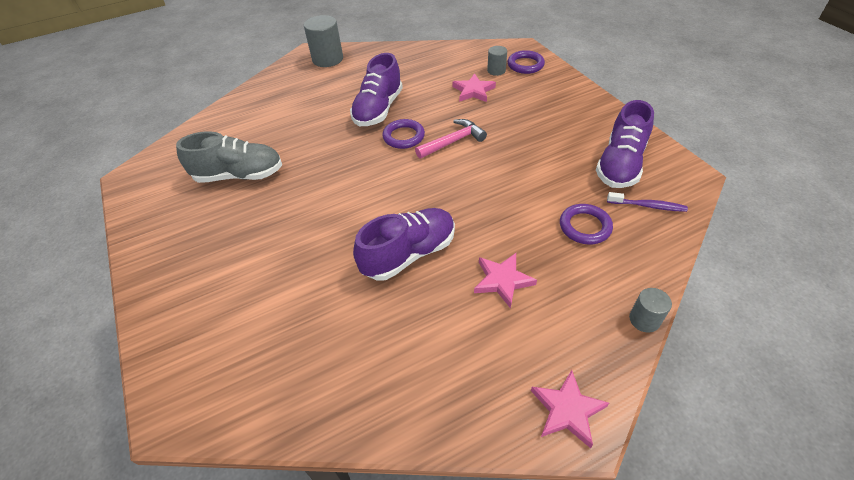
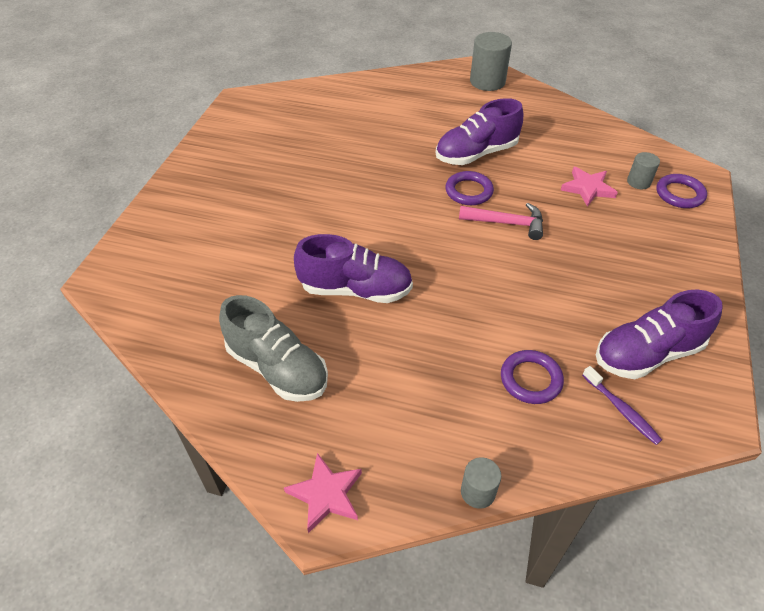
camera: 40 degrees right, 0 degrees up
grey shoe [176,131,282,183] -> grey shoe moved to [219,295,328,402]
pink star [474,253,537,309] -> none

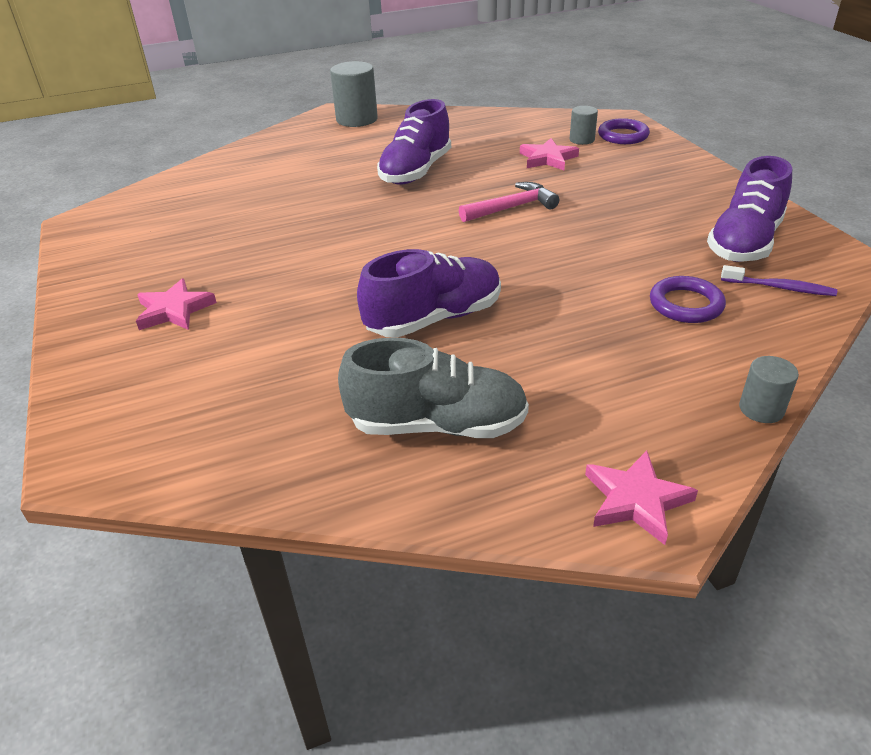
camera: 35 degrees left, 10 degrees down
purple ring [445,171,494,205] -> none
none -> pink star [136,279,217,330]

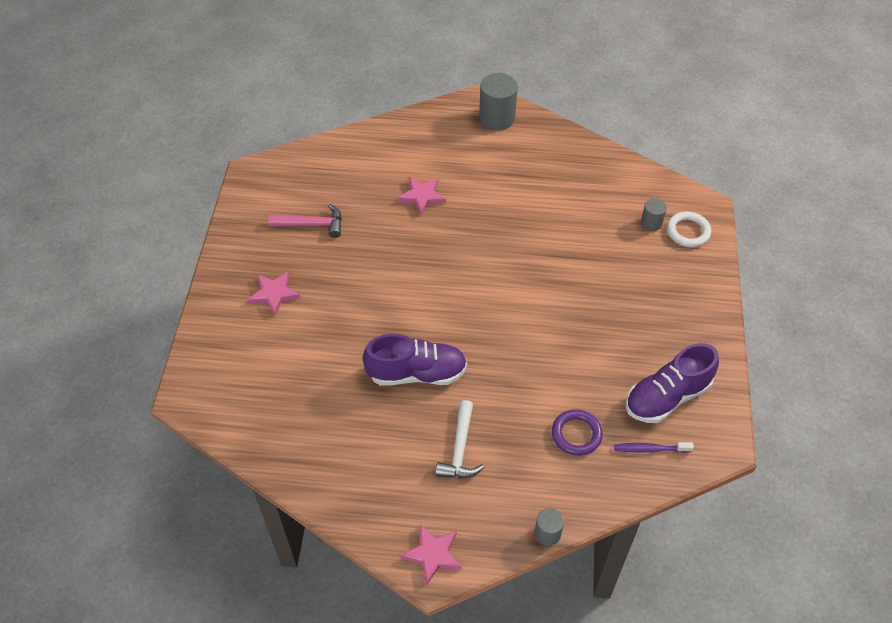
camera: 25 degrees right, 15 degrees up
grey shoe [338,337,529,438] -> none
purple shoe [377,99,451,185] -> none
pink hammer [459,182,559,222] -> pink hammer moved to [269,203,342,238]
pink star [520,138,579,170] -> pink star moved to [398,177,446,216]
purple ring [598,118,650,144] -> white ring [667,212,711,247]
purple toothbrush [721,265,837,296] -> purple toothbrush turned 135 degrees clockwise [614,442,694,453]
none -> white hammer [435,400,484,478]

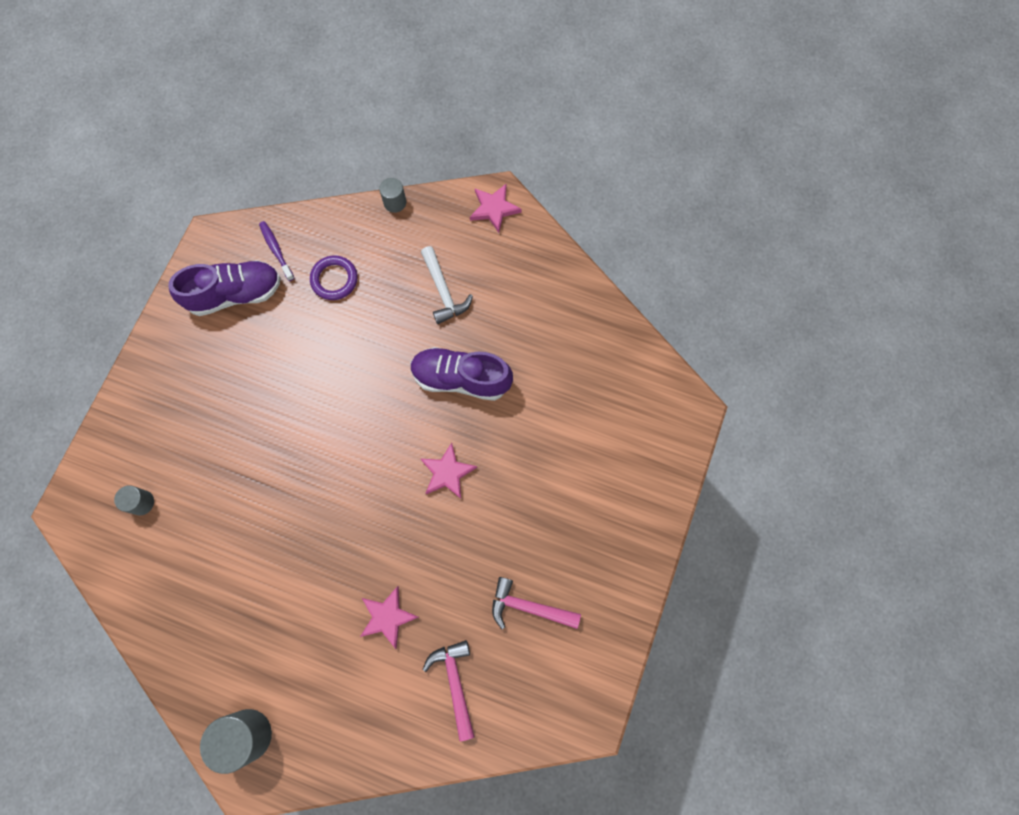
camera: 165 degrees left, 20 degrees up
pink star [247,271,301,316] -> pink star moved to [421,443,477,499]
white hammer [435,400,484,478] -> white hammer turned 135 degrees clockwise [421,246,473,324]
purple toothbrush [614,442,694,453] -> purple toothbrush turned 135 degrees counterclockwise [259,221,295,281]
white ring [667,212,711,247] -> none
none -> pink hammer [422,640,475,741]

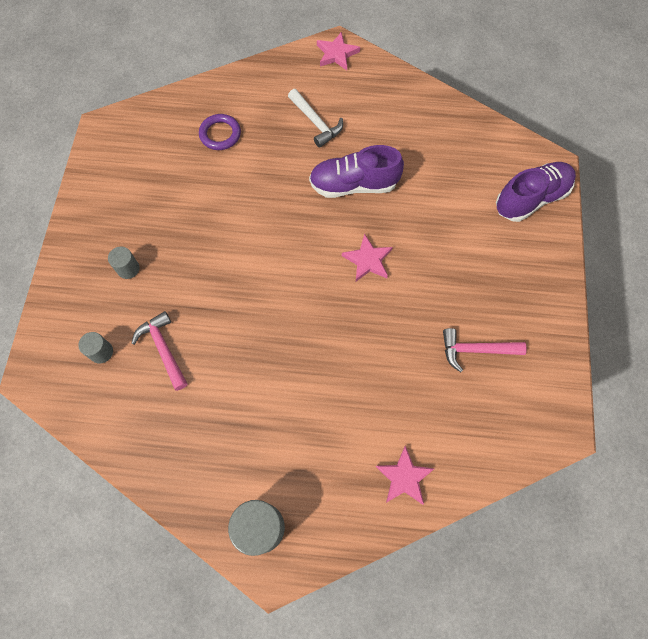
camera: 15 degrees left, 5 degrees down
purple shoe [169,260,281,316] -> purple shoe moved to [496,162,576,222]
purple toothbrush [259,221,295,281] -> none
pink star [360,586,419,649] -> pink star moved to [375,446,434,505]
grey cylinder [379,178,406,213] -> grey cylinder moved to [108,247,140,279]
pink hammer [422,640,475,741] -> pink hammer moved to [131,311,188,391]

